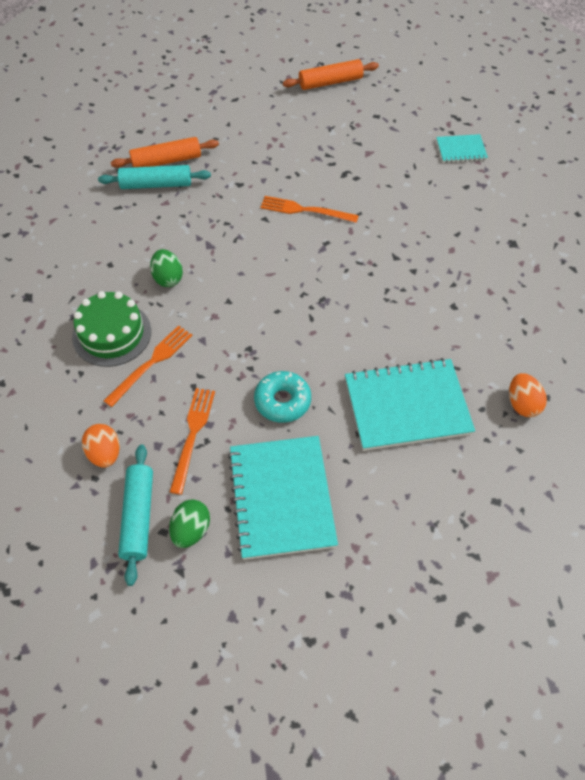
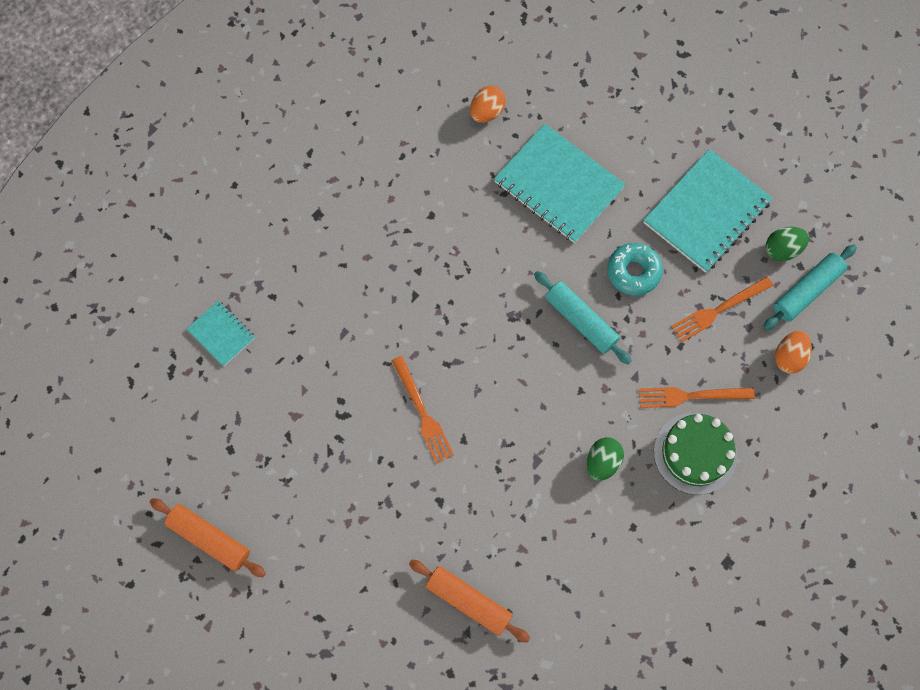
camera: 130 degrees left, 15 degrees up
turquoise rolling pin [98,165,211,189] -> turquoise rolling pin moved to [534,271,632,365]

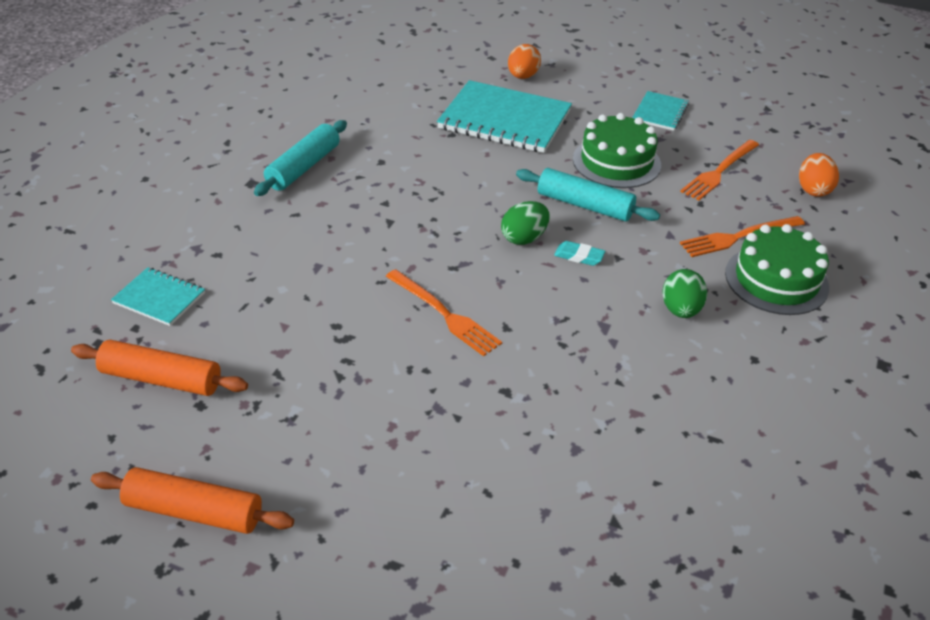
camera: 20 degrees left, 30 degrees down
orange rolling pin [409,560,530,643] -> orange rolling pin moved to [71,340,248,396]
orange egg [470,86,506,123] -> orange egg moved to [508,44,541,79]
turquoise donut [607,243,663,296] -> green cake [573,113,661,188]
turquoise notebook [643,149,773,273] -> turquoise notebook [632,91,689,131], size x0.51
turquoise rolling pin [763,245,857,330] -> turquoise rolling pin moved to [254,120,347,196]
green egg [766,227,809,261] -> green egg moved to [501,201,550,245]
none -> turquoise eraser [554,241,605,266]

